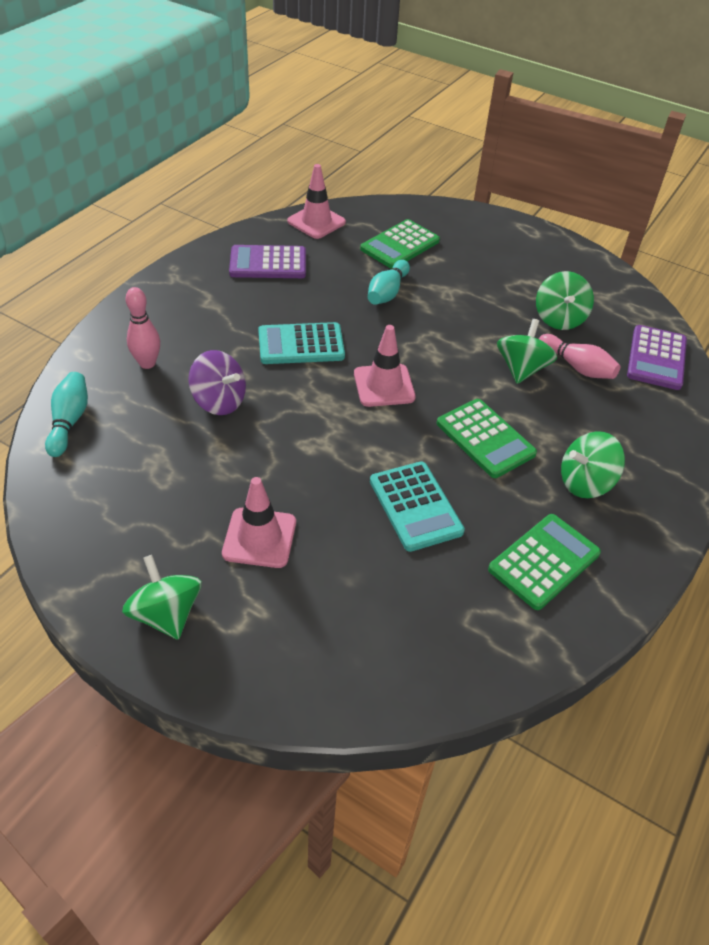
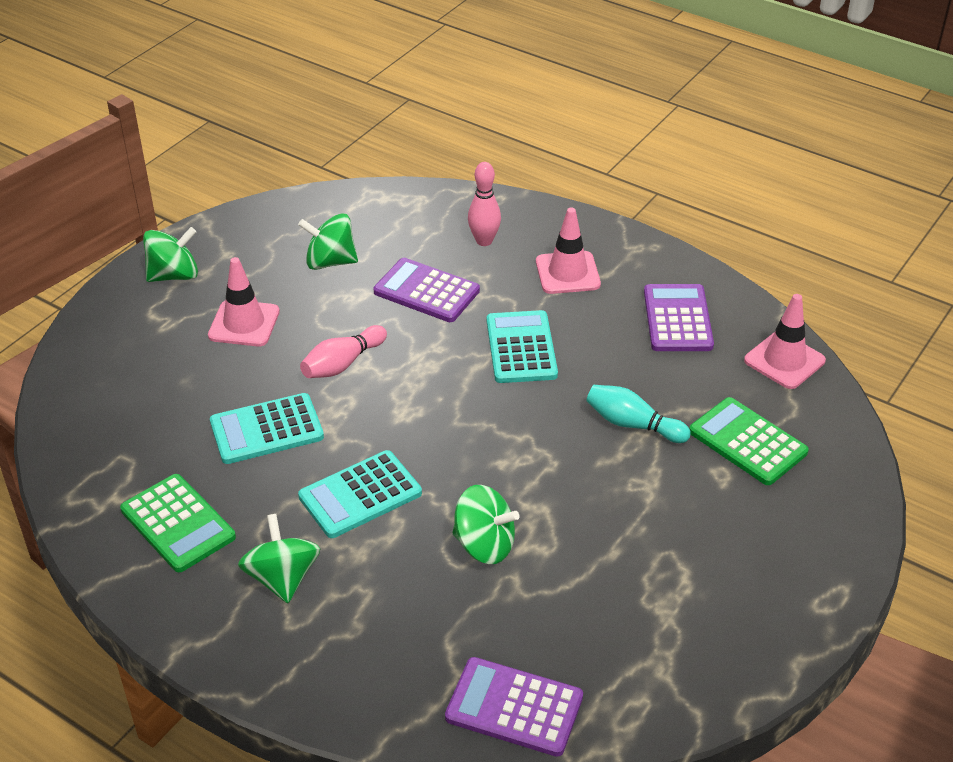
camera: 95 degrees right, 5 degrees down
turquoise bowling pin [45,372,88,457] -> none
purple spinning top [188,350,246,415] -> purple calculator [374,258,480,322]
pink traffic cone [354,325,416,407] -> pink traffic cone moved to [536,207,601,294]
green calculator [437,399,537,478] -> turquoise calculator [298,450,422,538]
green spinning top [536,271,594,330] -> green spinning top moved to [298,213,358,270]
pink bowling pin [539,334,620,379] -> pink bowling pin moved to [300,325,387,378]

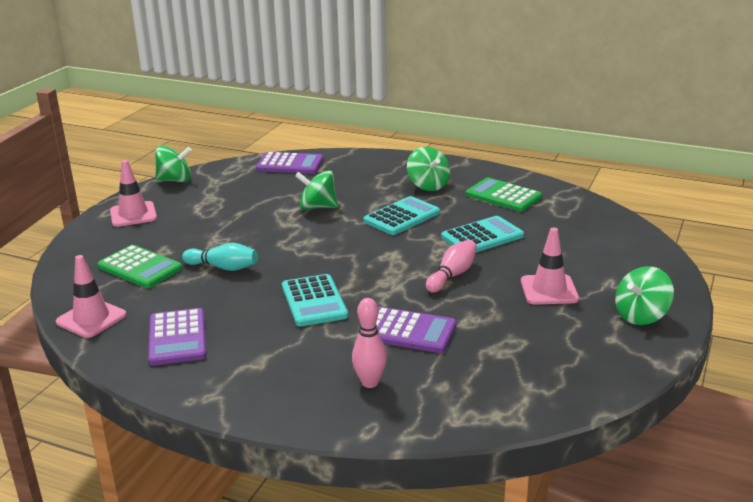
camera: 170 degrees right, 15 degrees down
green spinning top [298,213,358,270] -> green spinning top moved to [155,146,192,182]
pink traffic cone [536,207,601,294] -> pink traffic cone moved to [110,160,157,227]

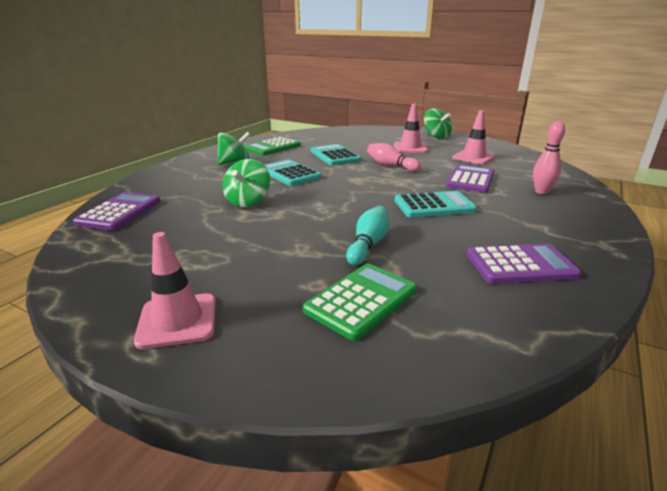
camera: 85 degrees left, 0 degrees up
pink traffic cone [56,255,127,338] -> pink traffic cone moved to [452,110,496,165]
green spinning top [155,146,192,182] -> none

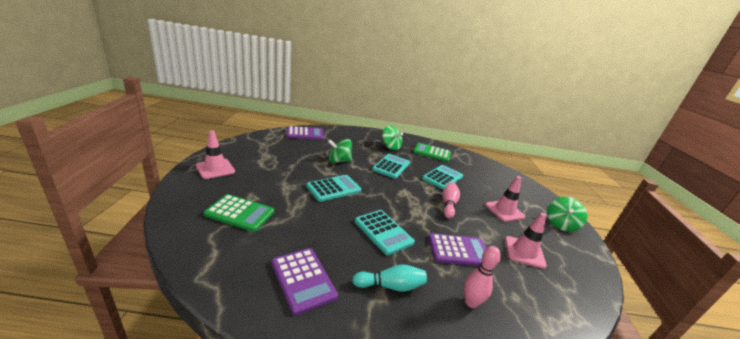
camera: 60 degrees right, 0 degrees up
turquoise bowling pin [346,206,389,265] -> turquoise bowling pin moved to [352,264,427,292]
none -> turquoise calculator [306,175,361,202]

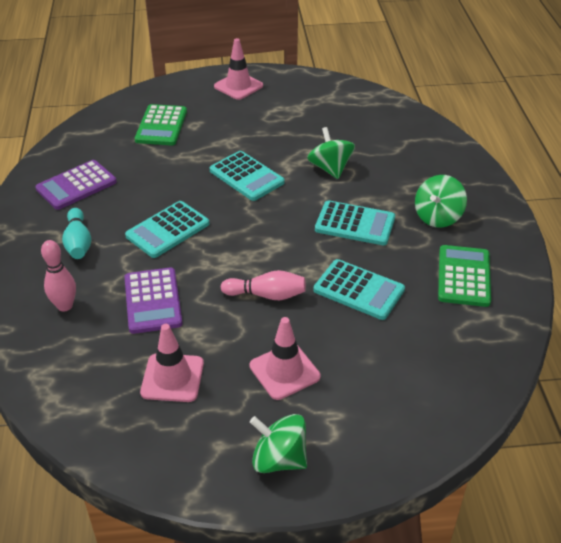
camera: 85 degrees right, 15 degrees up
purple calculator [286,126,324,140] -> none

